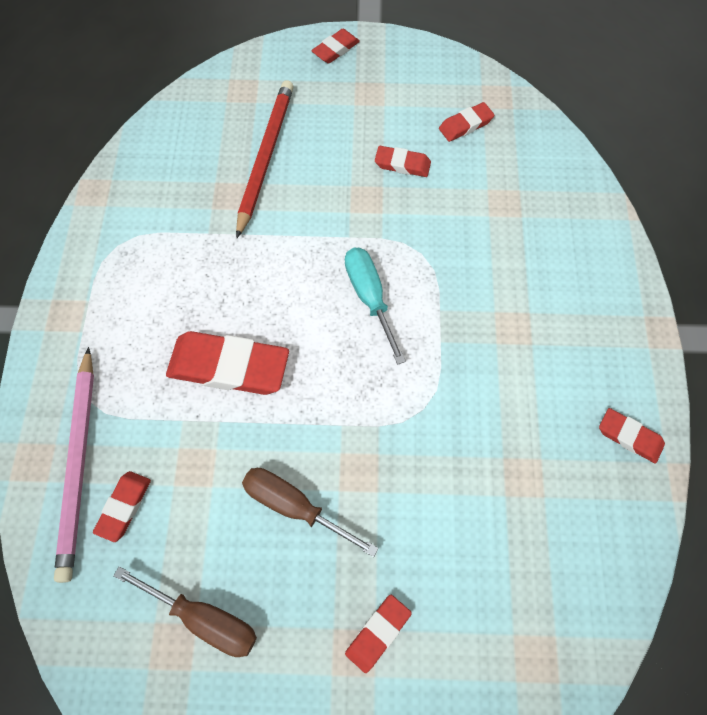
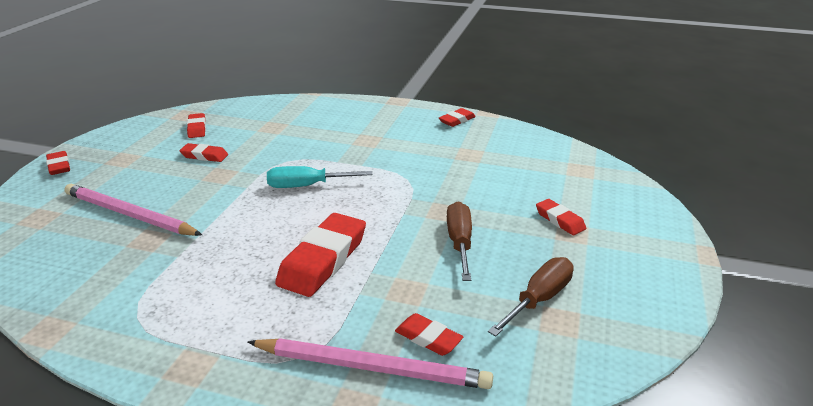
camera: 75 degrees left, 35 degrees down
red pencil [236,80,294,238] -> pink pencil [64,184,202,236]
brown screwdriver [242,468,379,557] -> brown screwdriver turned 135 degrees clockwise [447,201,472,281]
red eraser [375,146,431,177] -> red eraser turned 75 degrees clockwise [180,143,228,162]

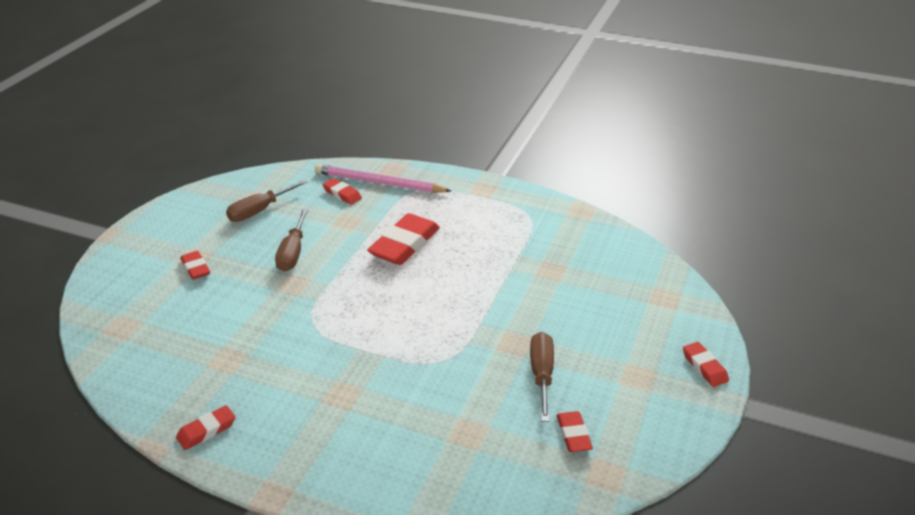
camera: 175 degrees left, 5 degrees up
pink pencil [64,184,202,236] -> none
red eraser [180,143,228,162] -> brown screwdriver [530,332,554,422]
turquoise screwdriver [267,166,372,188] -> none

